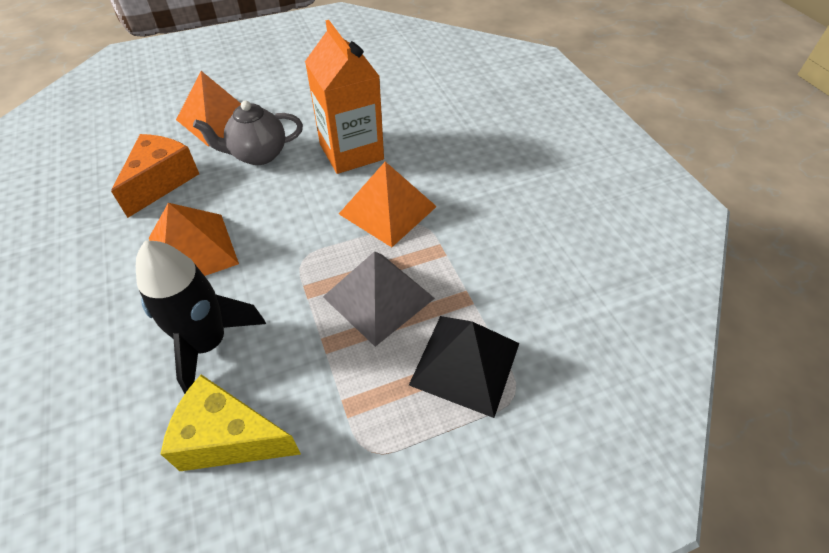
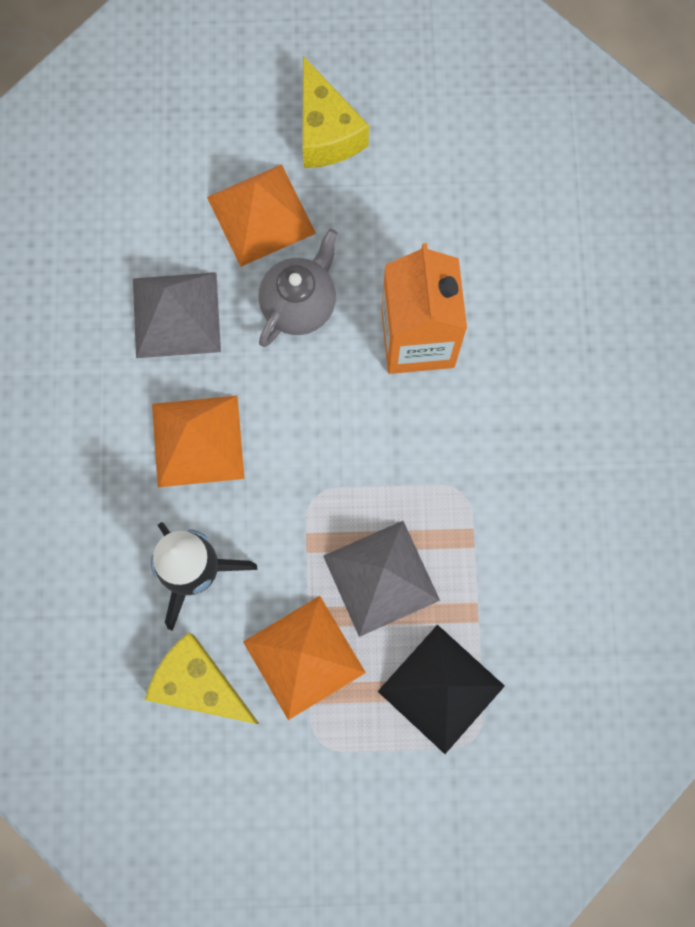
camera: 20 degrees right, 25 degrees up
orange cheese [111,134,199,218] -> grey pyramid [133,272,221,358]
grey teapot [193,100,303,165] -> grey teapot turned 120 degrees clockwise [258,229,338,347]
orange pyramid [339,162,437,247] -> orange pyramid moved to [243,596,366,720]
none -> yellow cheese [302,56,369,168]

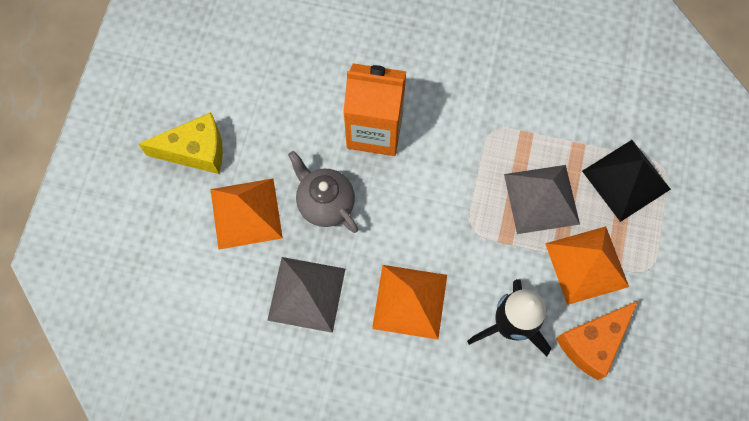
camera: 75 degrees left, 5 degrees down
yellow cheese [145,632,259,724] -> orange cheese [556,301,638,380]

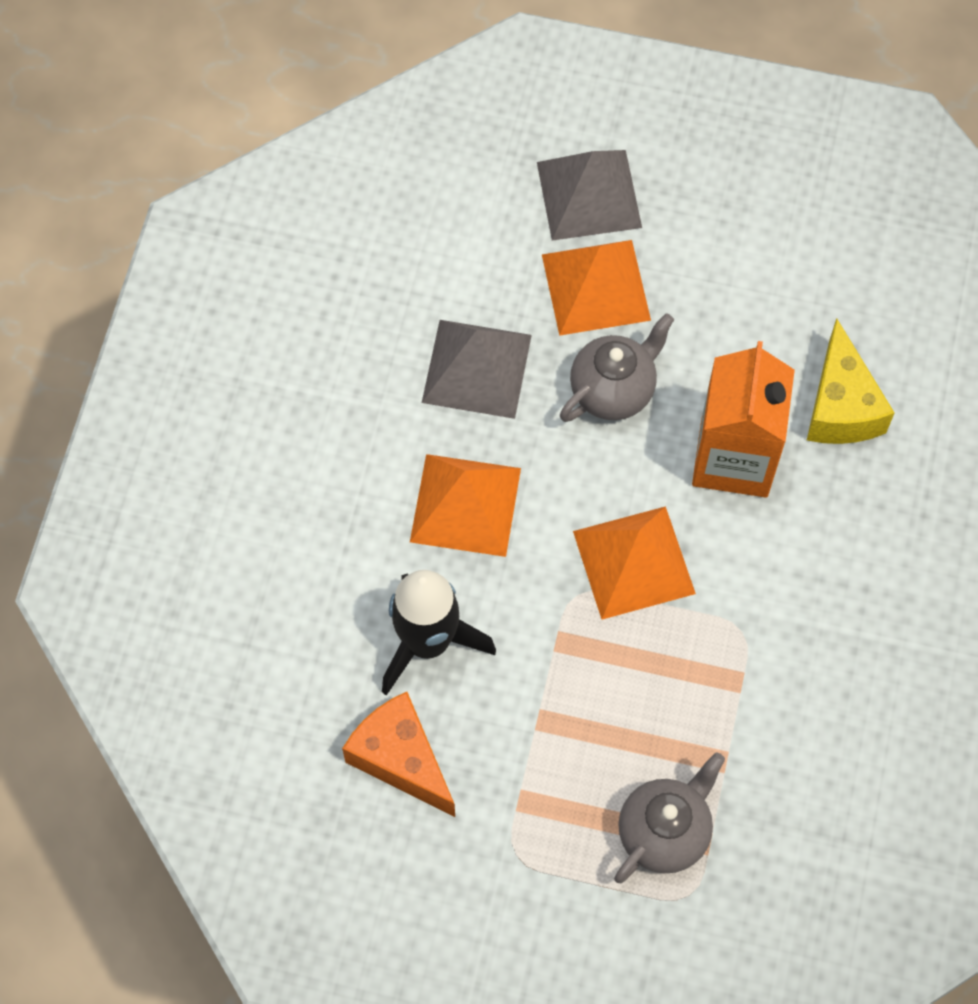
camera: 90 degrees right, 5 degrees down
yellow cheese [138,112,223,174] -> yellow cheese moved to [807,318,894,444]
grey pyramid [504,165,580,234] -> grey pyramid moved to [537,150,642,241]
orange pyramid [545,226,629,305] -> orange pyramid moved to [573,506,696,619]
black pyramid [582,140,671,222] -> grey teapot [614,752,725,883]

